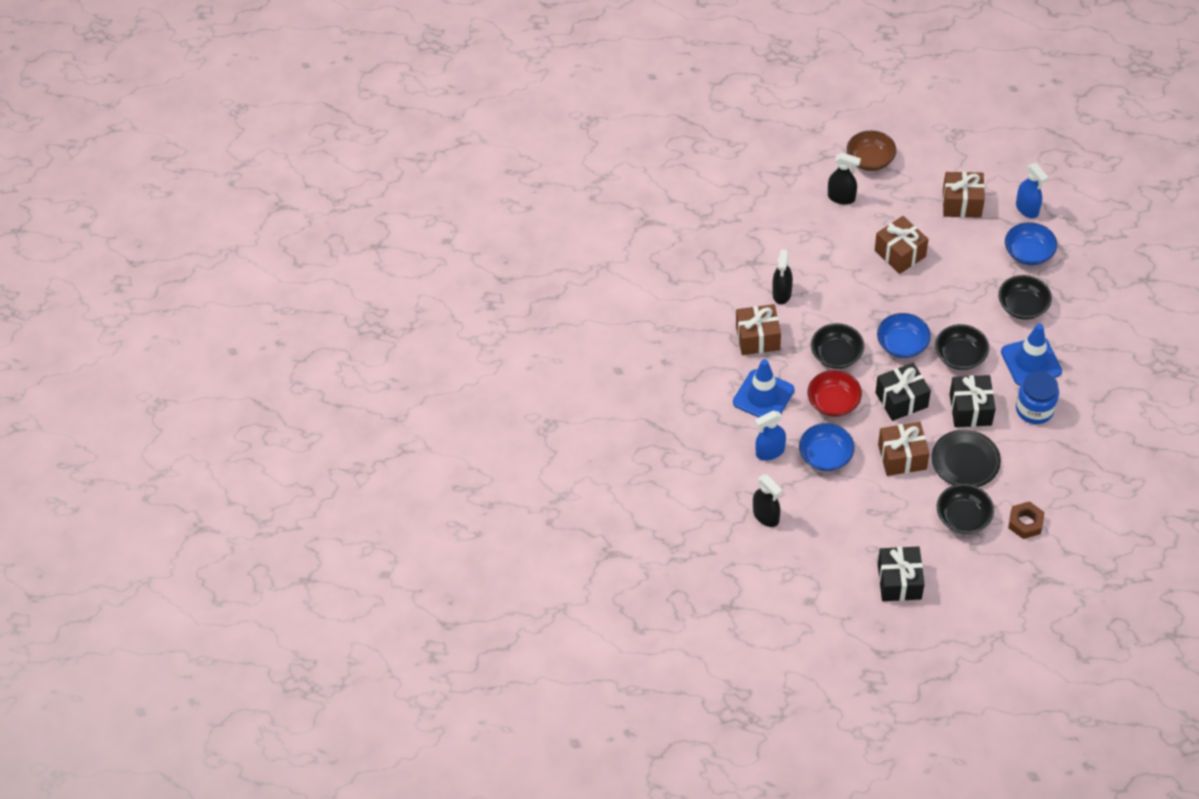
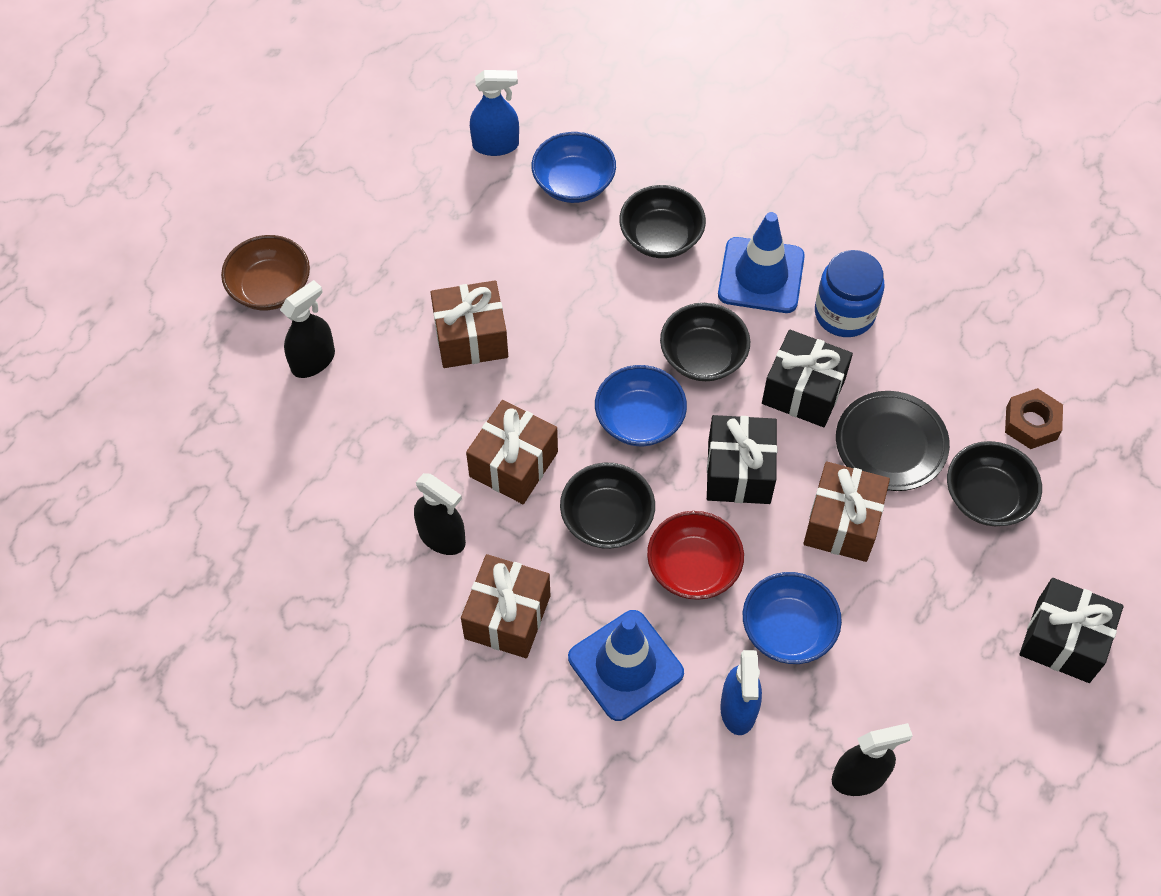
camera: 70 degrees left, 5 degrees up
brown gift [943,172,985,218] -> brown gift moved to [466,400,558,504]

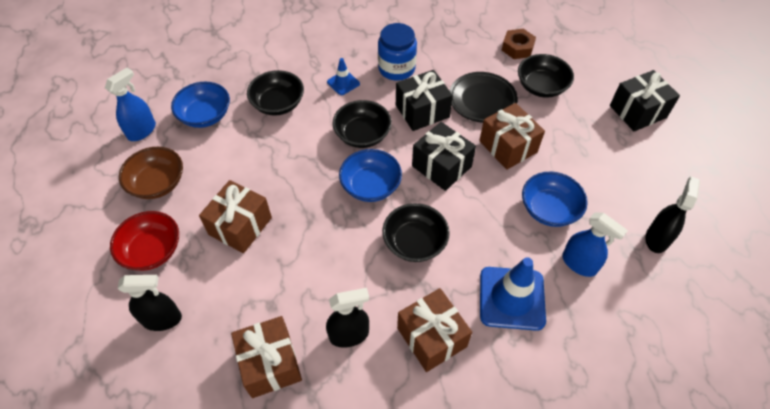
camera: 50 degrees left, 5 degrees down
brown bowl [221,235,310,310] -> brown bowl moved to [119,147,183,199]
black spray bottle [280,280,335,378] -> black spray bottle turned 90 degrees clockwise [118,275,182,331]
brown gift [466,400,558,504] -> brown gift moved to [231,316,302,398]
red bowl [647,511,744,600] -> red bowl moved to [110,211,179,271]
blue traffic cone [718,212,805,313] -> blue traffic cone [327,58,360,95], size x0.52

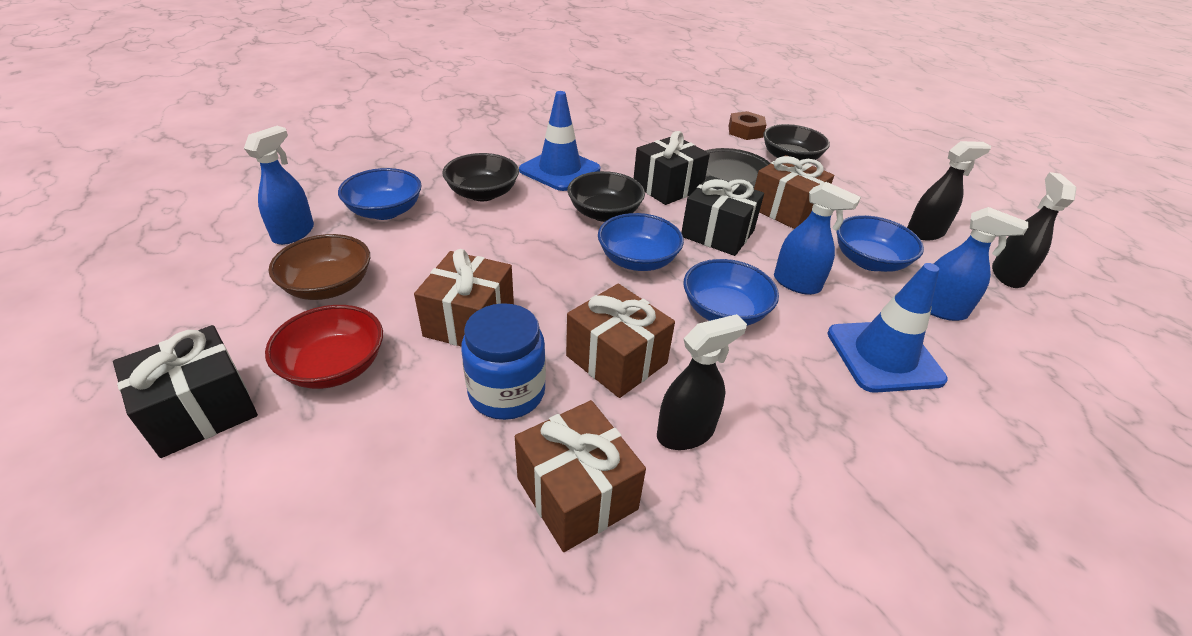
camera: 15 degrees left, 15 degrees down
black spray bottle [118,275,182,331] -> black spray bottle moved to [907,141,991,240]
blue traffic cone [327,58,360,95] -> blue traffic cone [519,91,600,191], size x1.94
blue jar [378,23,417,81] -> blue jar moved to [461,303,546,420]
black bowl [382,203,450,262] -> blue bowl [684,259,779,326]
brown gift [397,288,472,372] -> brown gift moved to [566,283,675,398]
black gift [610,70,680,132] -> black gift moved to [113,325,258,458]
none -> blue spray bottle [774,182,861,295]

